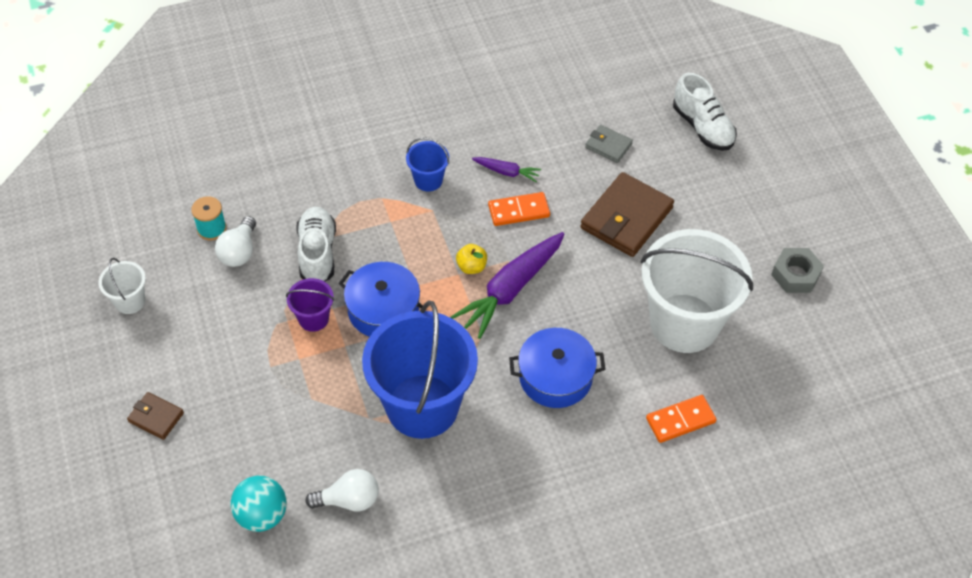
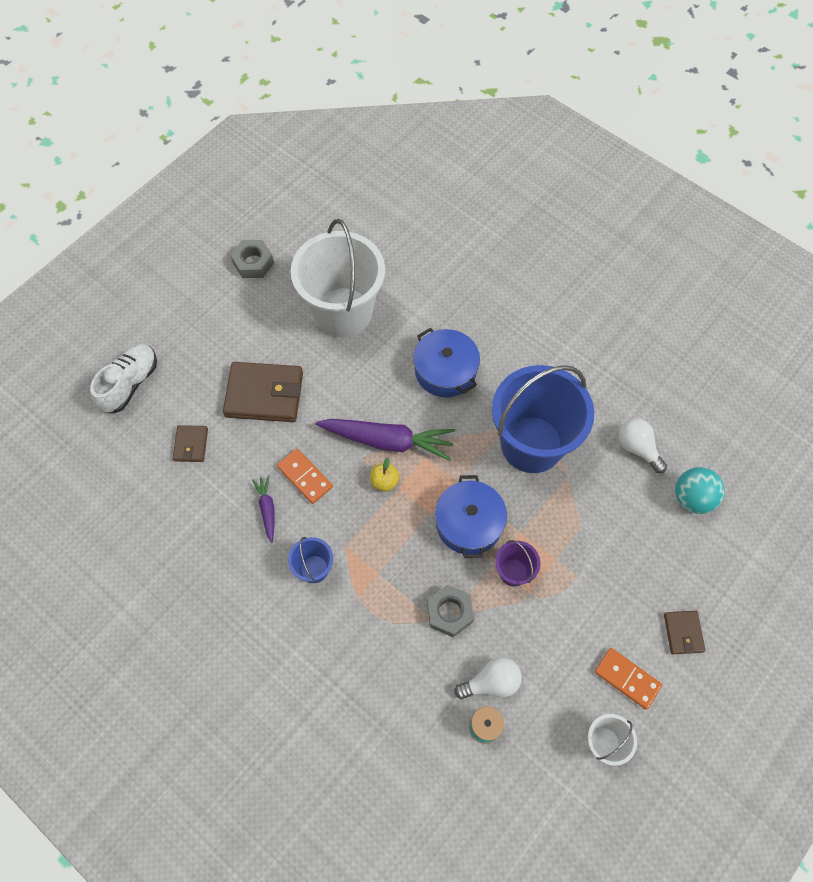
camera: 120 degrees left, 10 degrees up
white shoe [296,207,336,282] -> grey nut [427,585,474,637]
grey wallet [585,125,633,163] -> brown wallet [173,425,208,462]
orange domino [646,395,717,443] -> orange domino moved to [594,648,662,710]

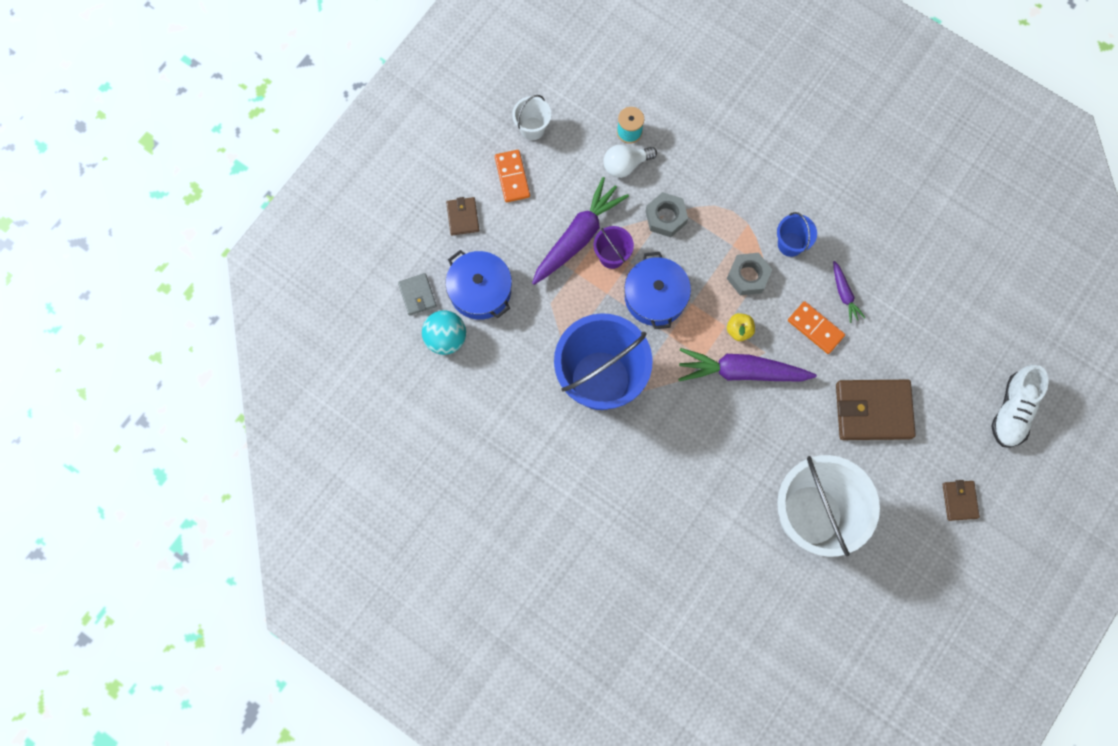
camera: 175 degrees right, 10 degrees up
brown wallet [173,425,208,462] -> brown wallet moved to [943,480,980,521]
grey nut [230,240,274,278] -> grey nut moved to [727,253,772,295]
blue pot [413,328,480,397] -> blue pot moved to [445,250,512,320]
orange domino [594,648,662,710] -> orange domino turned 45 degrees clockwise [495,150,530,202]
white light bulb [618,419,667,473] -> none
none -> grey wallet [398,273,437,316]
none -> purple carrot [532,177,629,285]

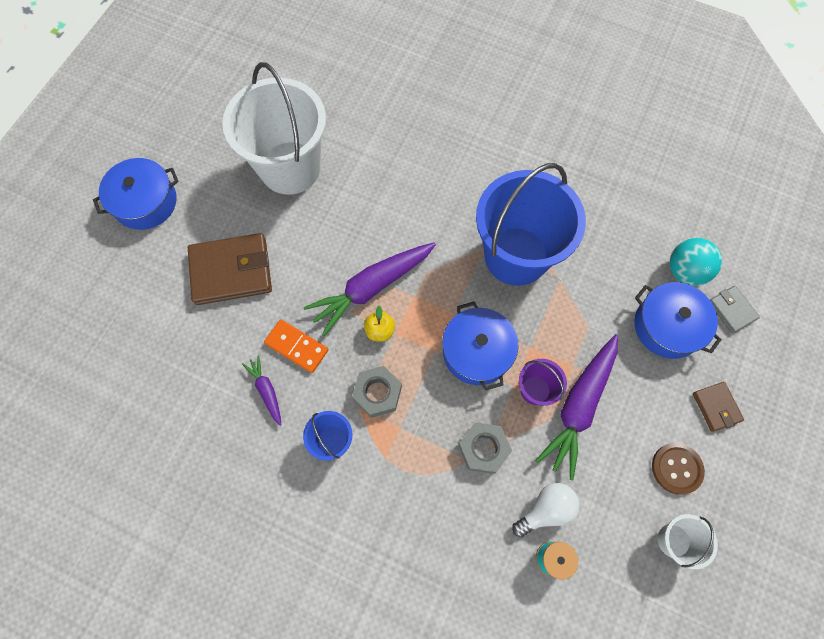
camera: 170 degrees right, 5 degrees down
orange domino [495,150,530,202] -> brown button [652,443,705,495]
purple carrot [678,348,817,381] -> purple carrot turned 150 degrees clockwise [303,243,436,336]
brown wallet [943,480,980,521] -> blue pot [93,158,179,230]
white shoe [991,365,1049,448] -> none

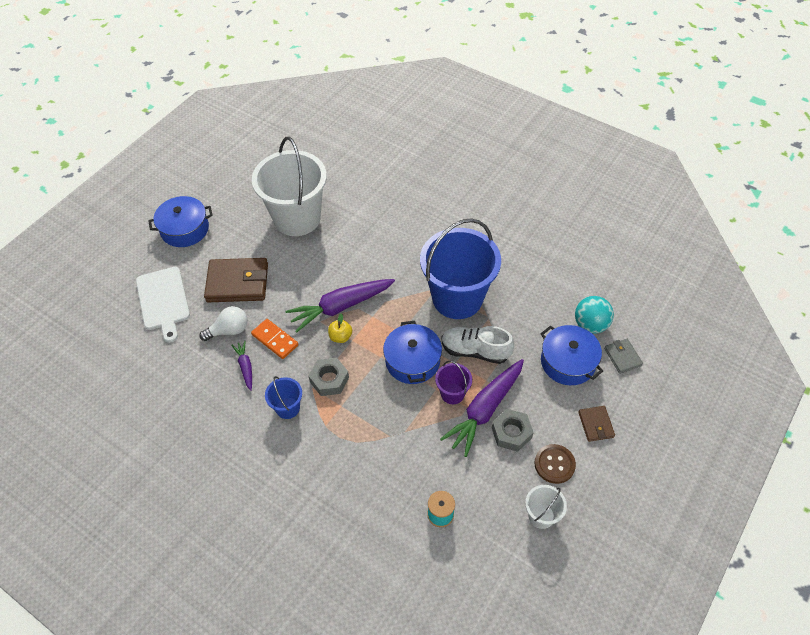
camera: 10 degrees right, 15 degrees down
grey nut [458,422,512,474] -> grey nut moved to [492,409,534,452]
white light bulb [512,483,579,538] -> white light bulb moved to [199,306,248,341]
none -> white cutting board [136,267,190,343]
none -> white shoe [441,326,514,364]

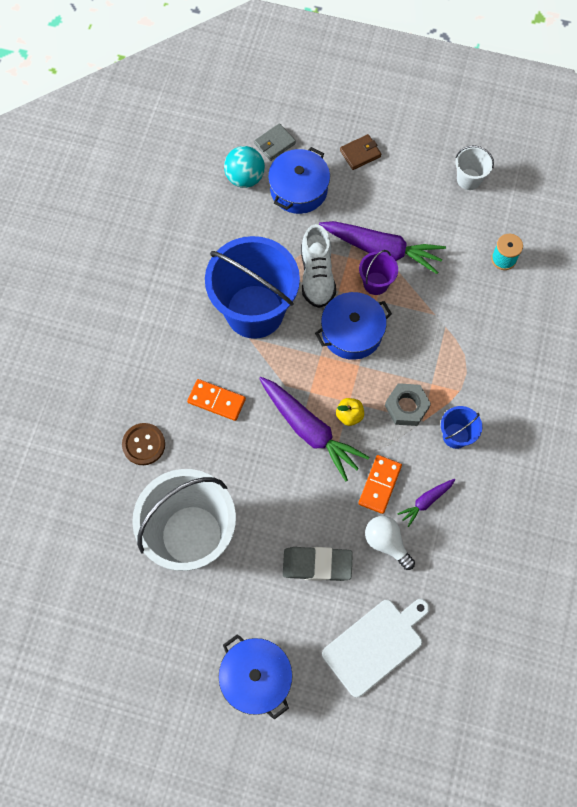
camera: 110 degrees left, 15 degrees up
brown wallet [204,258,268,302] -> grey eraser [283,547,353,581]
grey nut [492,409,534,452] -> none
brown button [534,444,576,484] -> brown button moved to [122,423,165,465]
none -> orange domino [187,379,246,421]

